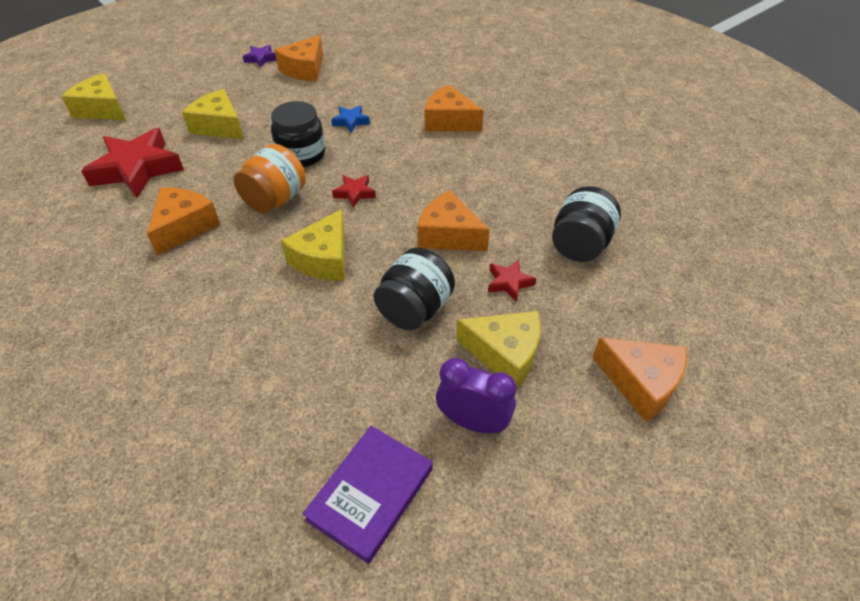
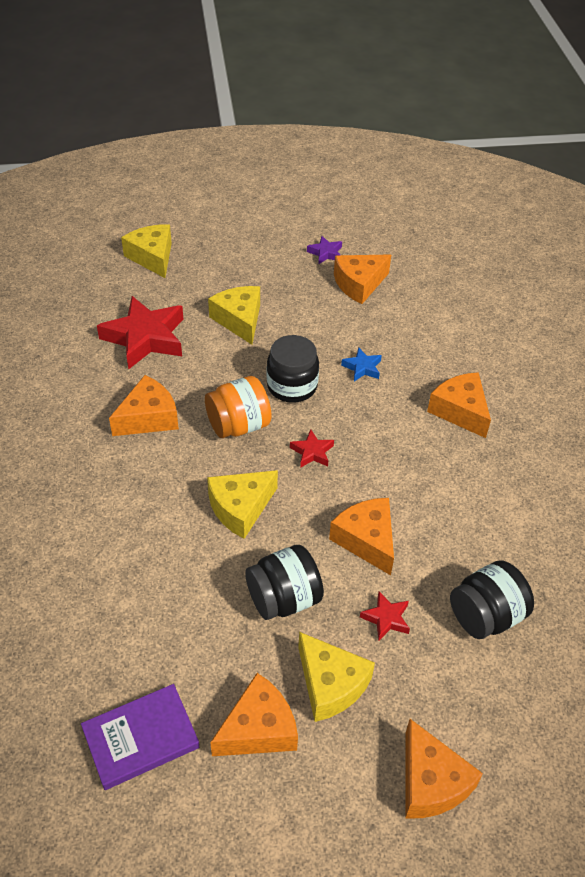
camera: 30 degrees right, 0 degrees up
purple clock [436,358,517,433] -> orange cheese [210,673,298,756]

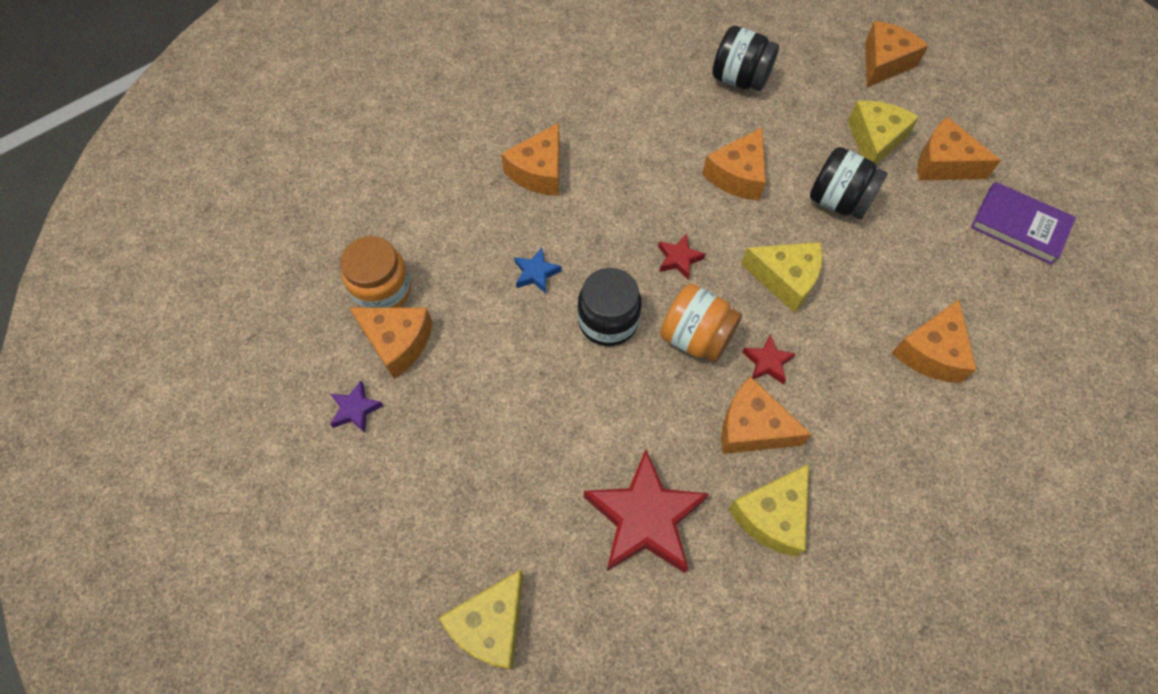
camera: 120 degrees left, 15 degrees up
yellow cheese [208,286,260,345] -> yellow cheese moved to [728,464,809,557]
red star [360,591,410,641] -> red star moved to [742,335,796,384]
none -> orange jar [340,236,411,308]
none -> orange cheese [892,299,977,383]

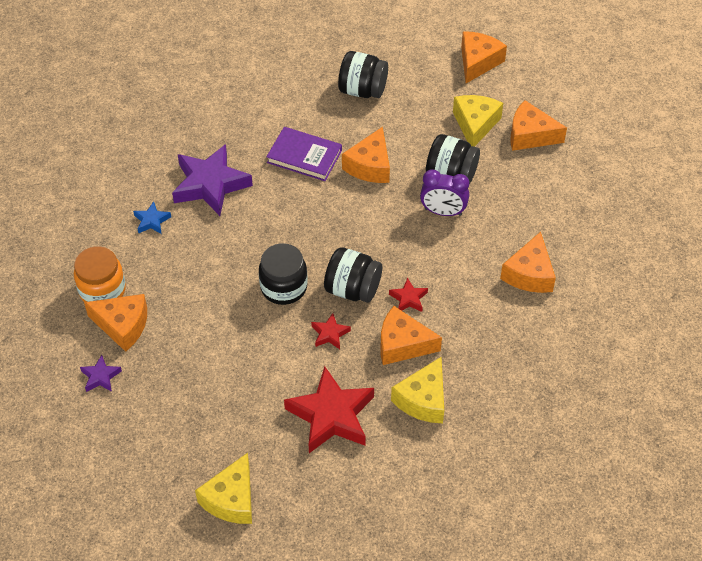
camera: 10 degrees left, 10 degrees down
orange cheese [501,123,560,196] -> purple star [172,144,253,216]
blue star [514,248,562,293] -> blue star moved to [133,201,171,234]
red star [658,234,706,279] -> red star moved to [311,313,351,349]
orange jar [660,284,742,363] -> black jar [324,247,382,303]
yellow cheese [741,242,823,313] -> none
purple book [971,182,1076,265] -> purple book moved to [266,127,342,181]
none -> purple clock [420,169,469,216]

